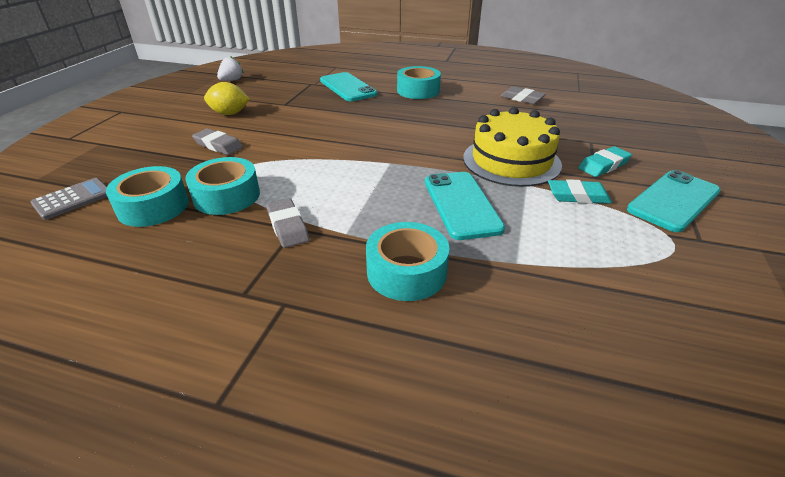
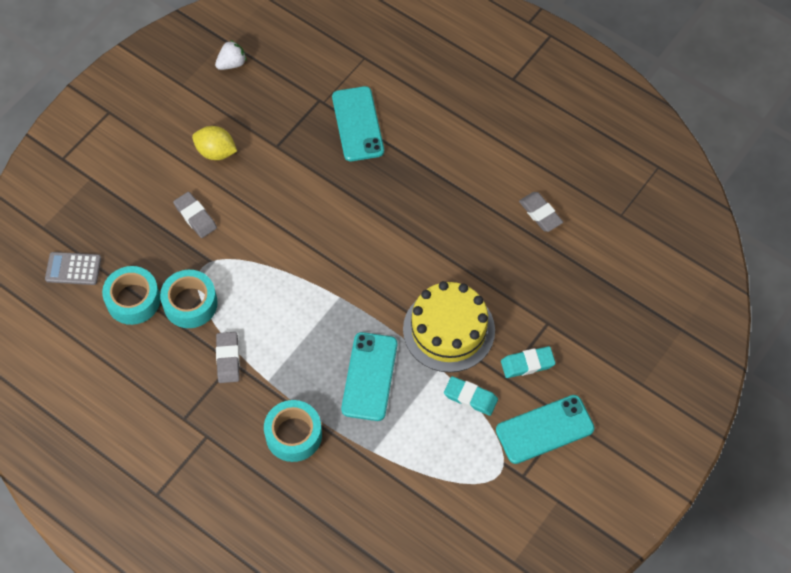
camera: 20 degrees right, 25 degrees up
grey calculator [31,178,107,220] -> grey calculator turned 150 degrees counterclockwise [45,252,101,285]
turquoise tape [397,66,441,99] -> none

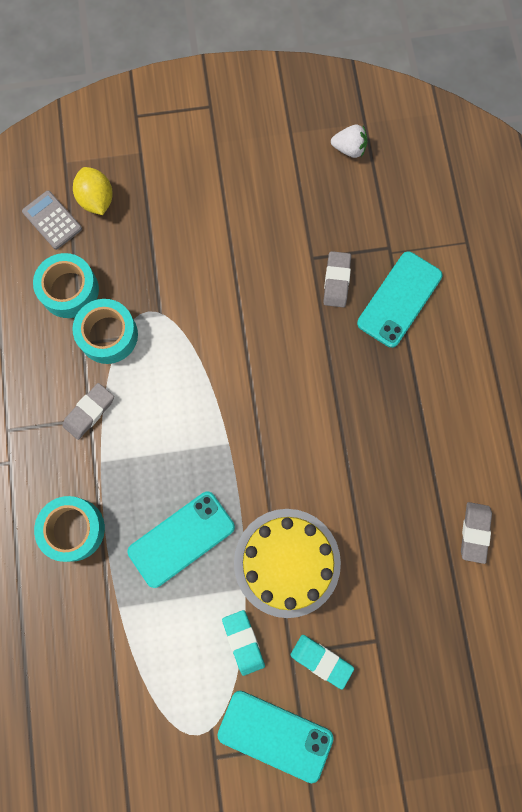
camera: 45 degrees right, 15 degrees up
grey eraser [173,192,217,238] -> grey eraser moved to [323,251,351,307]
yellow lemon [192,126,237,160] -> yellow lemon moved to [73,167,113,215]

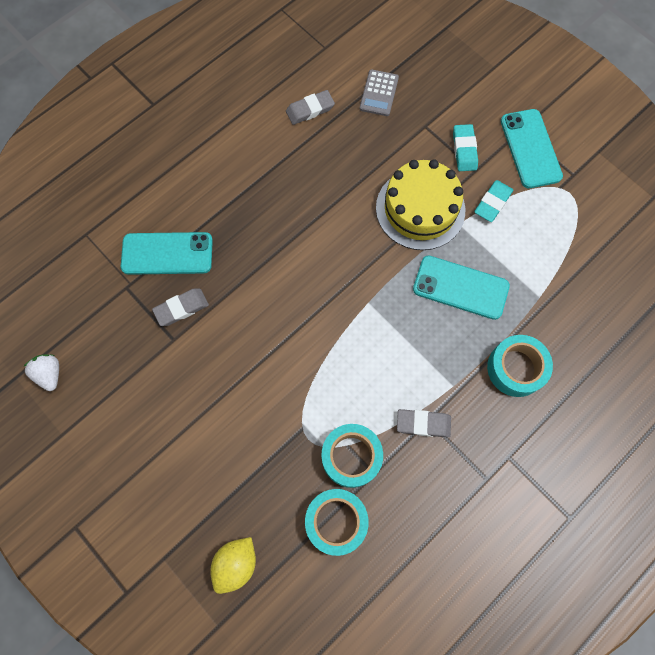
camera: 125 degrees left, 5 degrees down
grey calculator [22,190,82,250] -> grey calculator moved to [360,69,399,116]

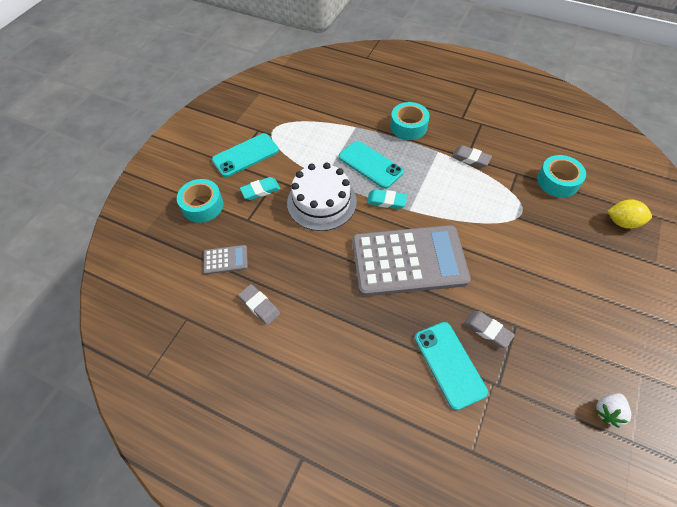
camera: 110 degrees left, 15 degrees down
turquoise tape [321,424,383,488] -> turquoise tape moved to [177,179,223,223]
yellow cake [376,159,465,250] -> white cake [287,163,357,231]
grey eraser [397,409,451,437] -> grey eraser turned 45 degrees counterclockwise [452,145,492,167]
turquoise phone [413,256,510,320] -> turquoise phone turned 45 degrees counterclockwise [339,141,404,189]
turquoise eraser [474,180,513,222] -> turquoise eraser moved to [367,189,407,209]
none -> grey calculator [352,225,471,296]

